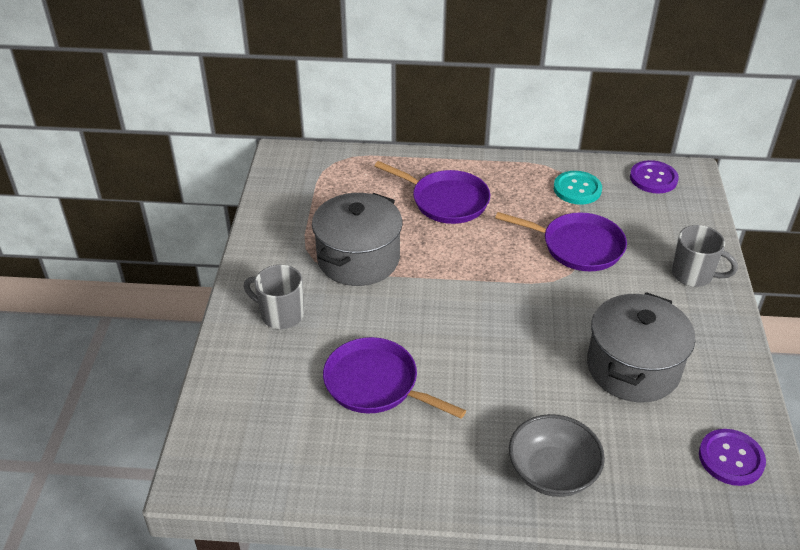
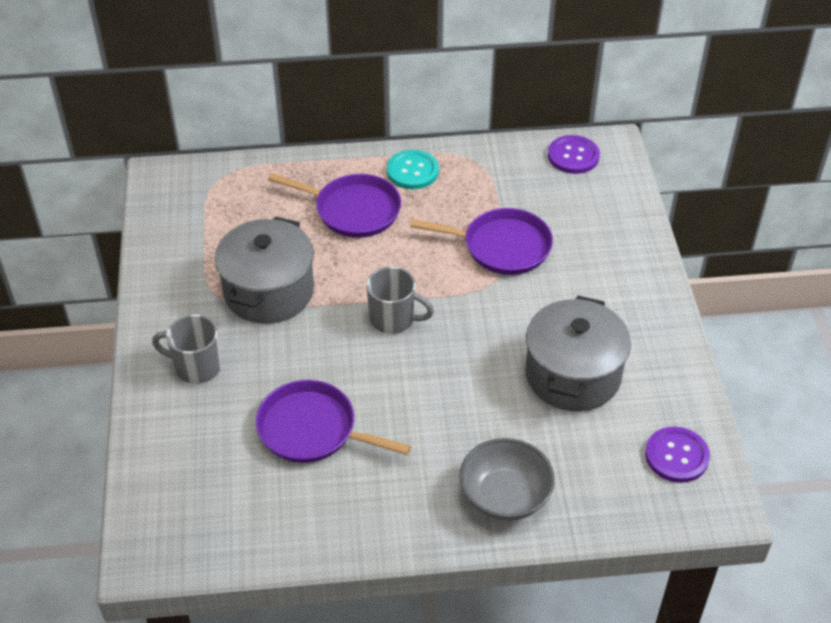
camera: 10 degrees left, 5 degrees up
turquoise button [554,171,602,205] -> turquoise button moved to [387,150,439,189]
grey mug [672,225,738,287] -> grey mug moved to [366,267,434,334]

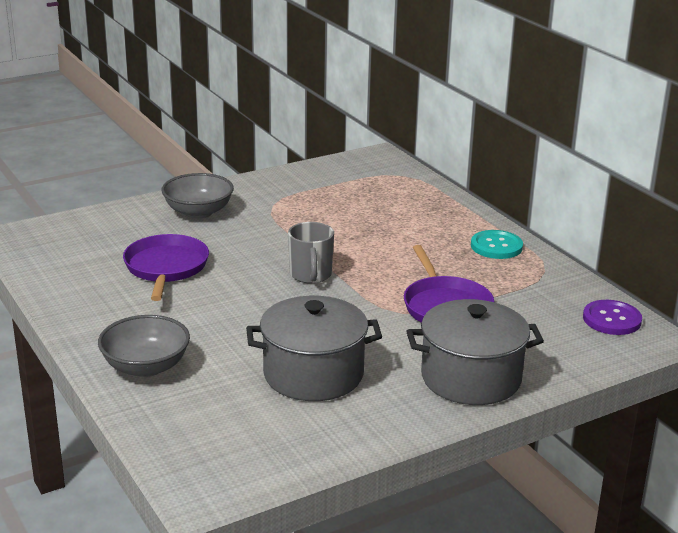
camera: 65 degrees right, 20 degrees down
grey mug [152,314,222,384] -> grey bowl [161,173,234,219]
grey pot [215,217,314,324] -> grey pot moved to [406,299,544,405]
purple pan [268,173,401,238] -> none
purple button [645,426,710,483] -> none

